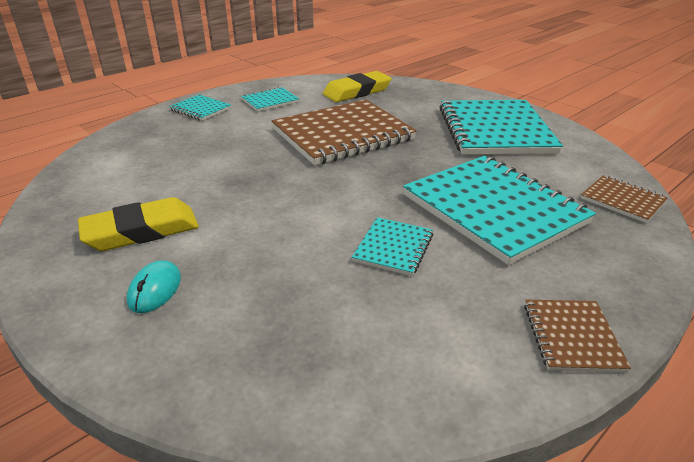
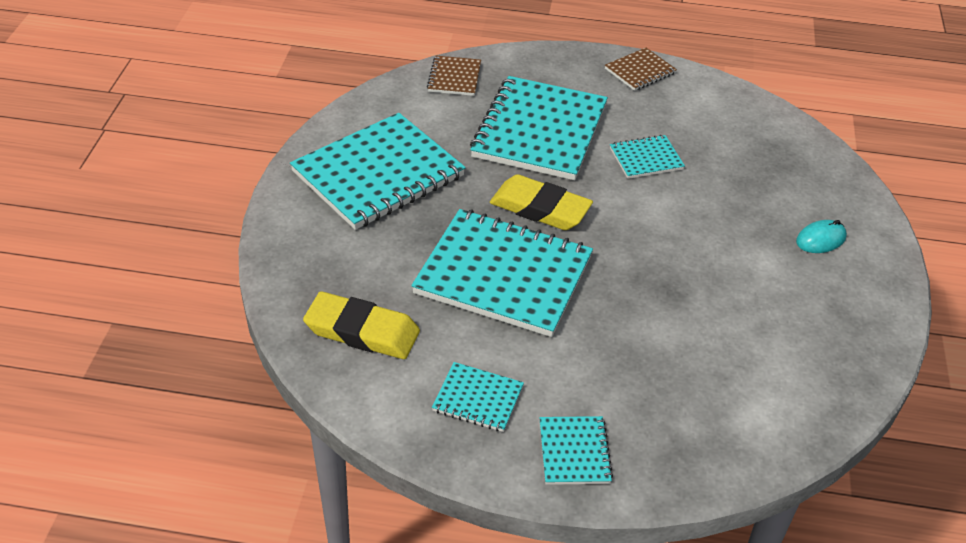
camera: 130 degrees left, 10 degrees up
yellow eraser [78,197,199,251] -> yellow eraser moved to [490,174,593,230]
brown notebook [272,100,417,165] -> turquoise notebook [411,209,593,337]

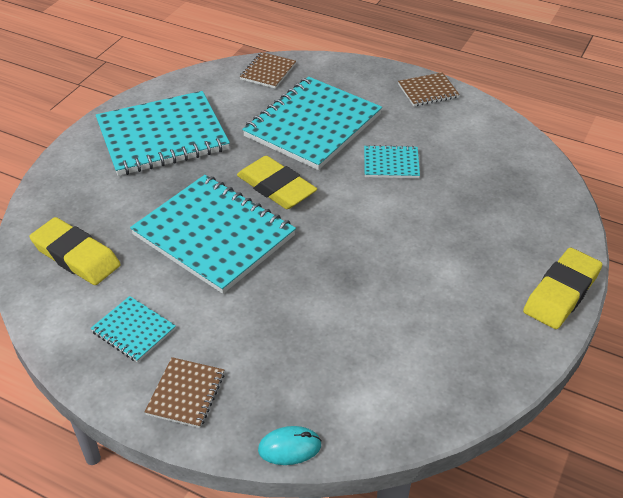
camera: 20 degrees right, 0 degrees up
turquoise notebook [539,416,613,485] -> brown notebook [145,357,224,428]
turquoise mouse [796,220,847,253] -> turquoise mouse moved to [258,426,322,465]
none -> yellow eraser [523,248,603,329]

